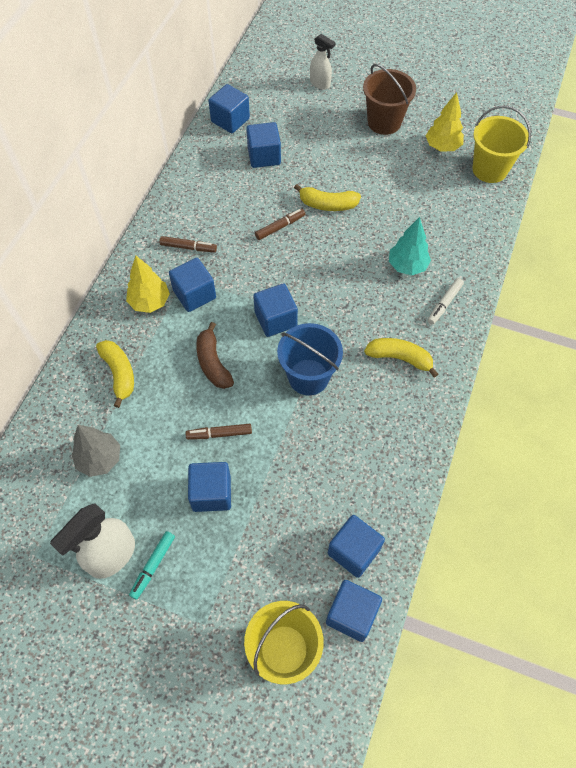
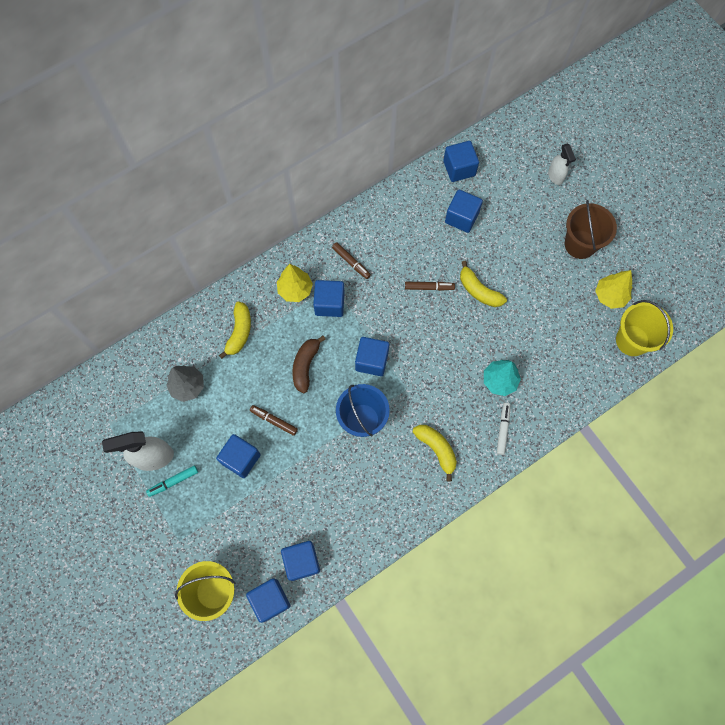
camera: 35 degrees right, 10 degrees up
white marker [428,278,464,325] -> white marker turned 120 degrees clockwise [497,403,510,455]

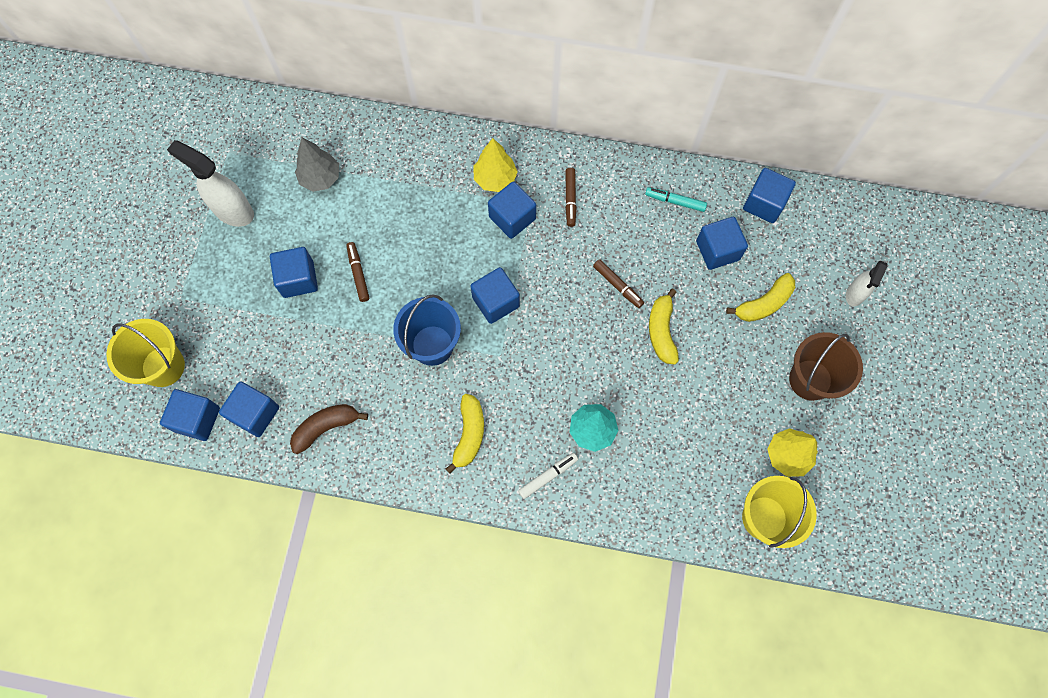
camera: 45 degrees right, 0 degrees up
turquoise marker [146,466,198,497] -> turquoise marker moved to [645,187,707,212]
yellow banana [219,302,251,359] -> yellow banana moved to [726,273,795,322]
brown banana [292,335,325,393] -> brown banana moved to [290,404,368,454]

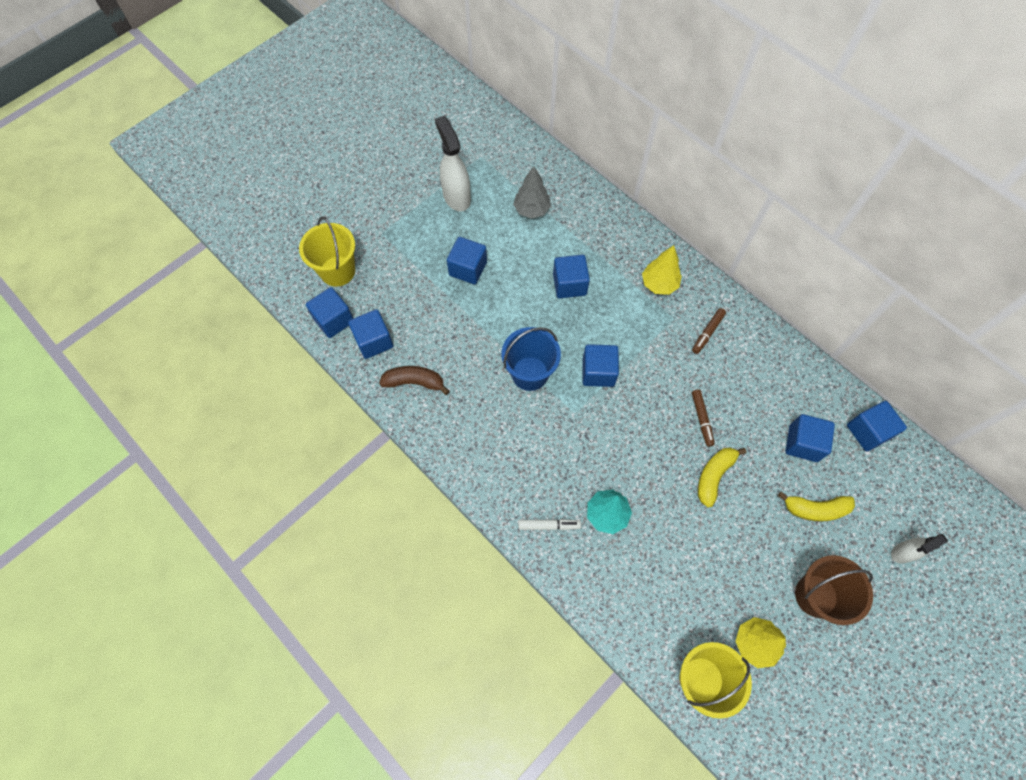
camera: 35 degrees right, 5 degrees down
brown marker [346,242,369,302] -> none
yellow banana [446,394,484,474] -> none
blue cube [488,182,536,239] -> blue cube moved to [553,255,590,298]
turquoise marker [645,187,707,212] -> none

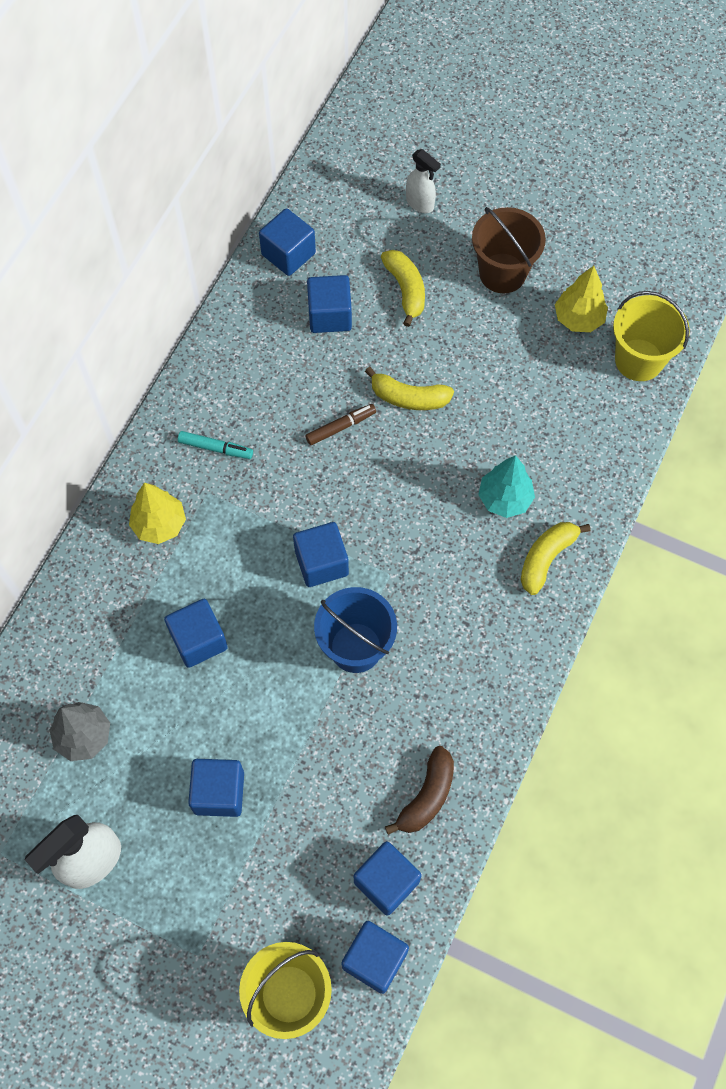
camera: 110 degrees left, 0 degrees up
brown banana [379,366,449,395] -> brown banana turned 135 degrees counterclockwise [385,746,454,835]
white marker [518,519,581,530] -> yellow banana [521,522,591,595]
brown marker [692,308,726,354] -> turquoise marker [178,431,253,459]

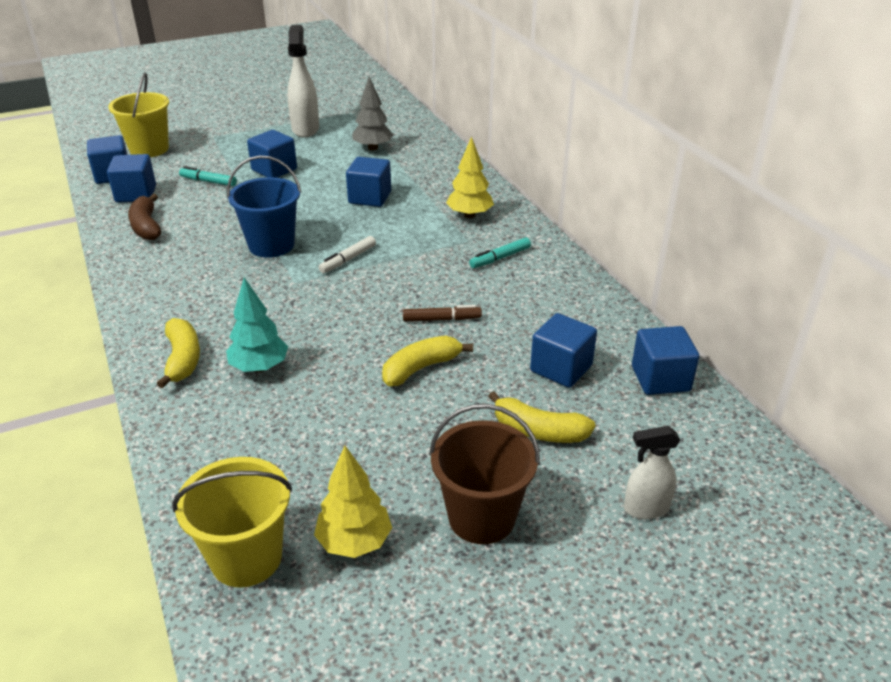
camera: 130 degrees right, 30 degrees down
blue cube [293,522,349,587] -> white marker [318,236,376,273]
brown marker [306,404,376,445] -> brown marker turned 105 degrees counterclockwise [403,305,482,322]
none -> turquoise marker [179,166,237,186]

